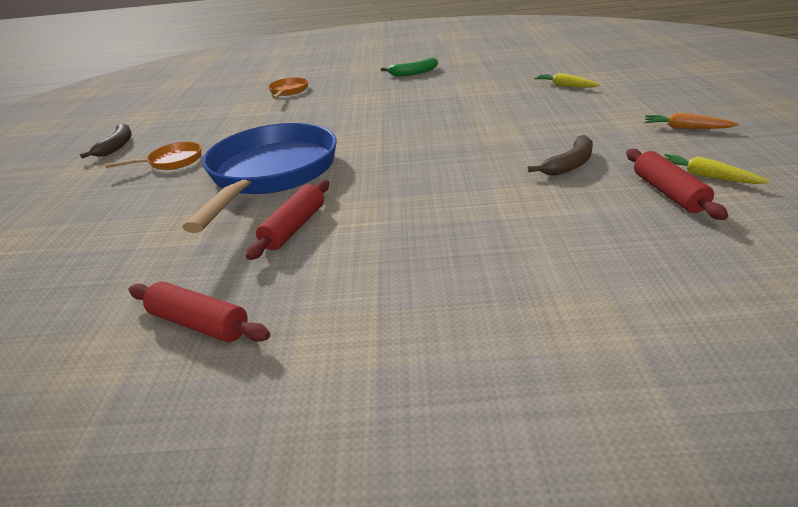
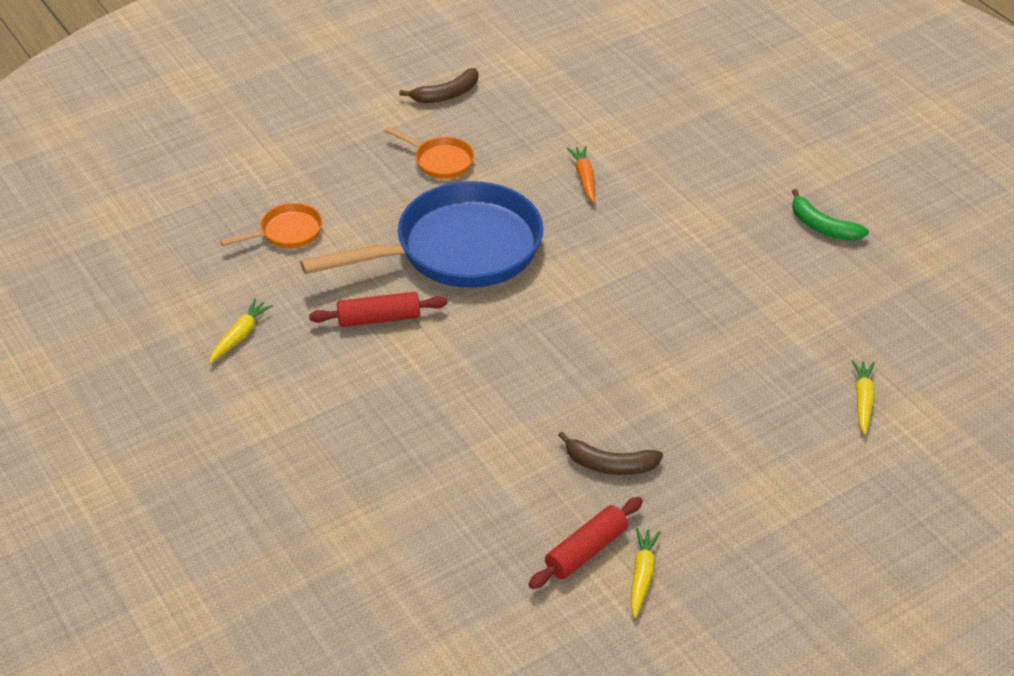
camera: 55 degrees right, 10 degrees up
red rolling pin [129,282,270,342] -> yellow carrot [209,298,273,363]
orange pan [268,77,308,99] -> orange pan moved to [220,203,322,248]
orange carrot [645,113,739,129] -> orange carrot moved to [567,146,595,203]

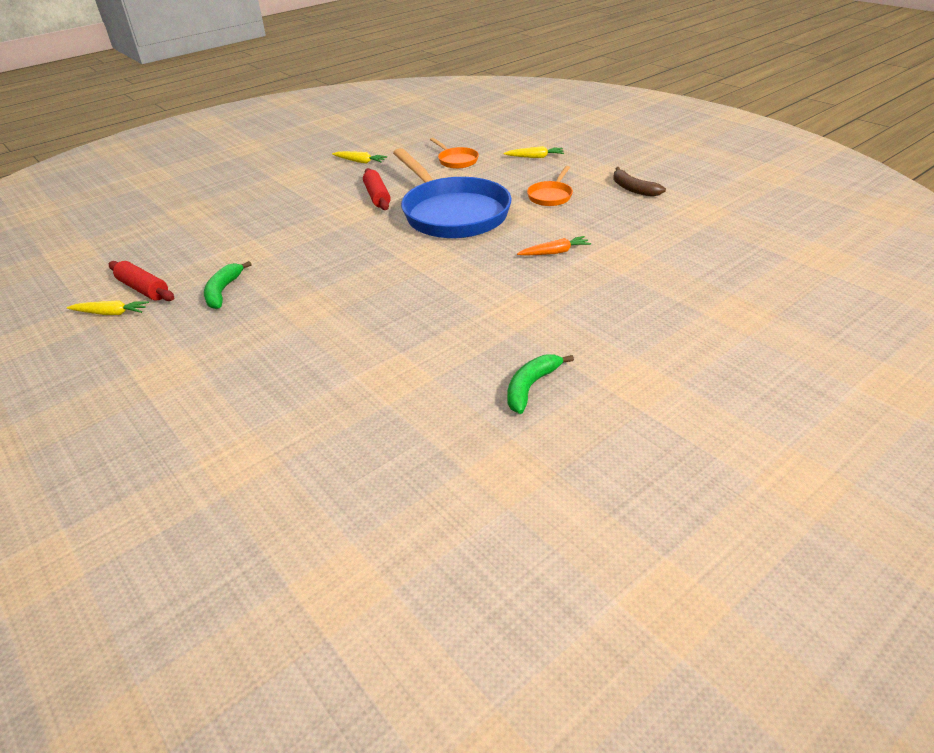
camera: 85 degrees right, 5 degrees down
brown banana [558,432,663,475] -> green banana [204,261,251,309]
yellow carrot [852,360,875,435] -> yellow carrot moved to [503,146,564,158]

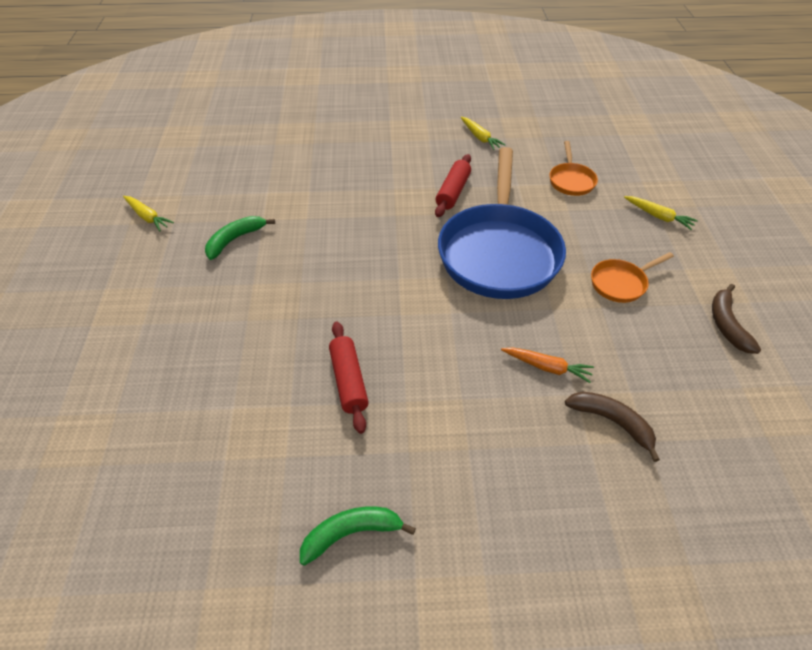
camera: 35 degrees right, 10 degrees up
red rolling pin [109,261,174,301] -> red rolling pin moved to [329,322,369,434]
none -> brown banana [565,392,660,462]

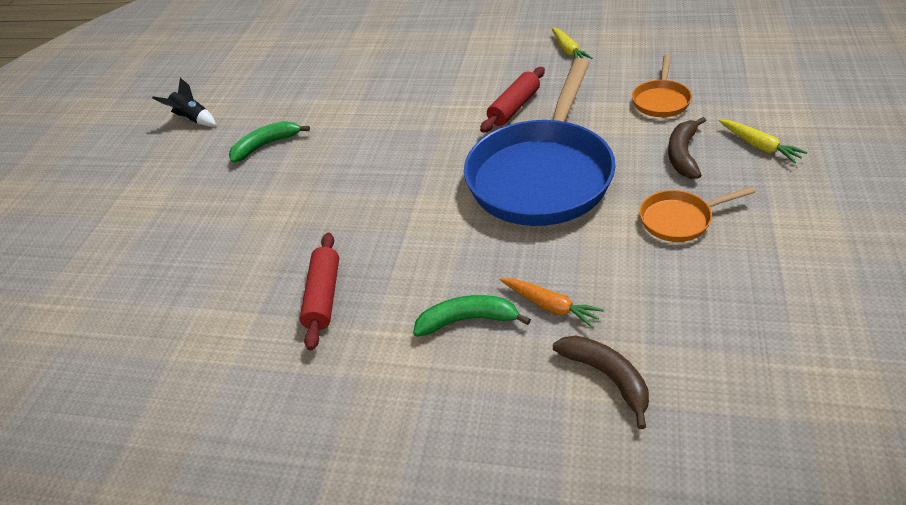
camera: 20 degrees right, 5 degrees down
yellow carrot [123,196,174,231] -> black rocket [152,78,216,126]
green banana [300,506,416,566] -> green banana moved to [413,295,531,337]
brown banana [712,284,761,354] -> brown banana moved to [668,117,706,179]

